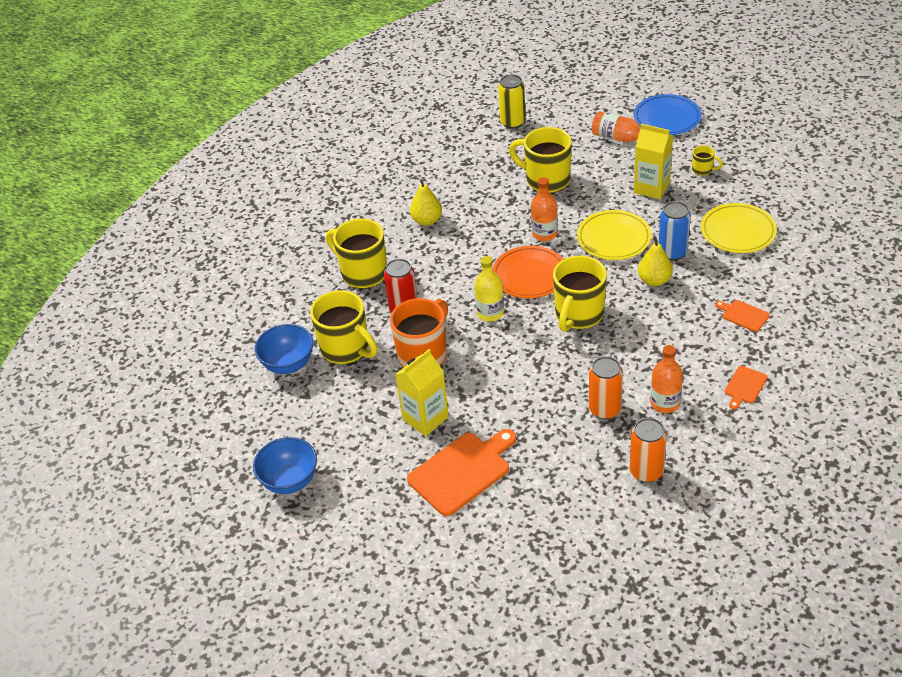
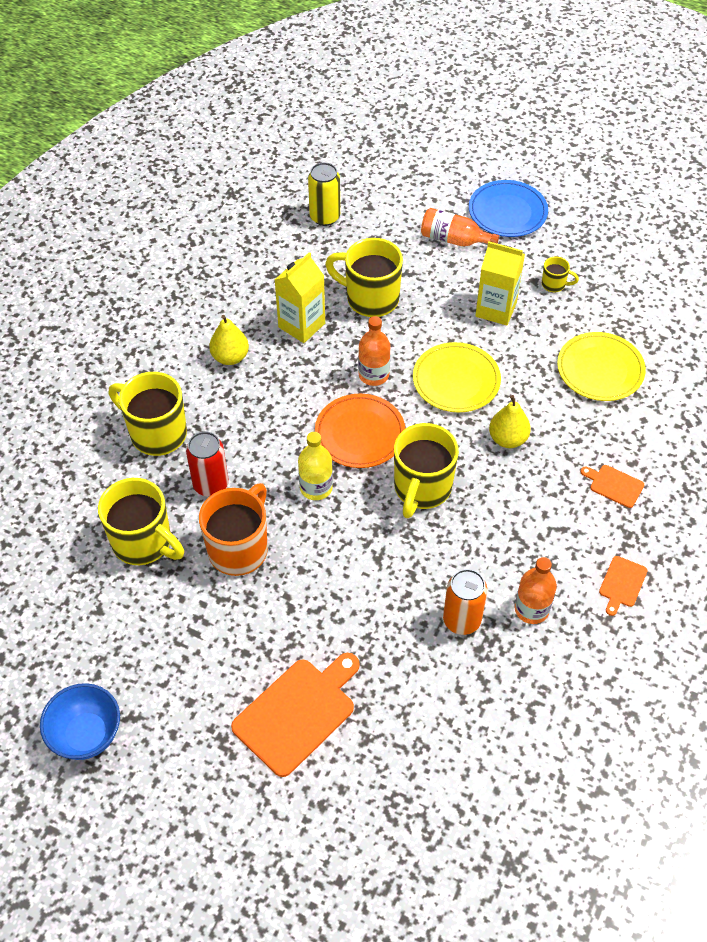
camera: 10 degrees left, 10 degrees up
blue bowl [255,324,313,374] -> none
yellow carton [395,349,449,436] -> yellow carton moved to [275,252,325,343]
orange can [629,418,667,482] -> none
blue can [659,201,691,260] -> none

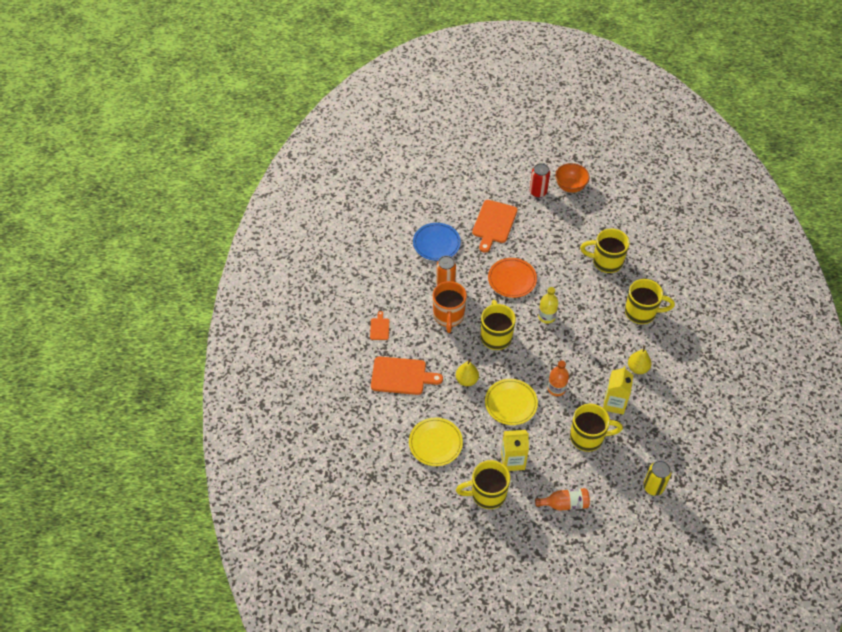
camera: 155 degrees right, 0 degrees up
blue bowl [40,683,120,760] -> orange bowl [555,163,589,193]
red can [186,432,229,497] -> red can moved to [530,163,550,198]
orange mug [199,483,268,576] -> orange mug moved to [433,281,467,333]
orange plate [315,394,405,468] -> orange plate moved to [488,258,537,298]
blue plate [469,180,548,237] -> blue plate moved to [413,223,461,261]
orange bottle [515,557,557,624] -> none
yellow mug [542,256,579,292] -> yellow mug [456,460,510,509], size x2.17
orange cutting board [580,465,644,508] -> orange cutting board [371,356,443,395], size x2.03

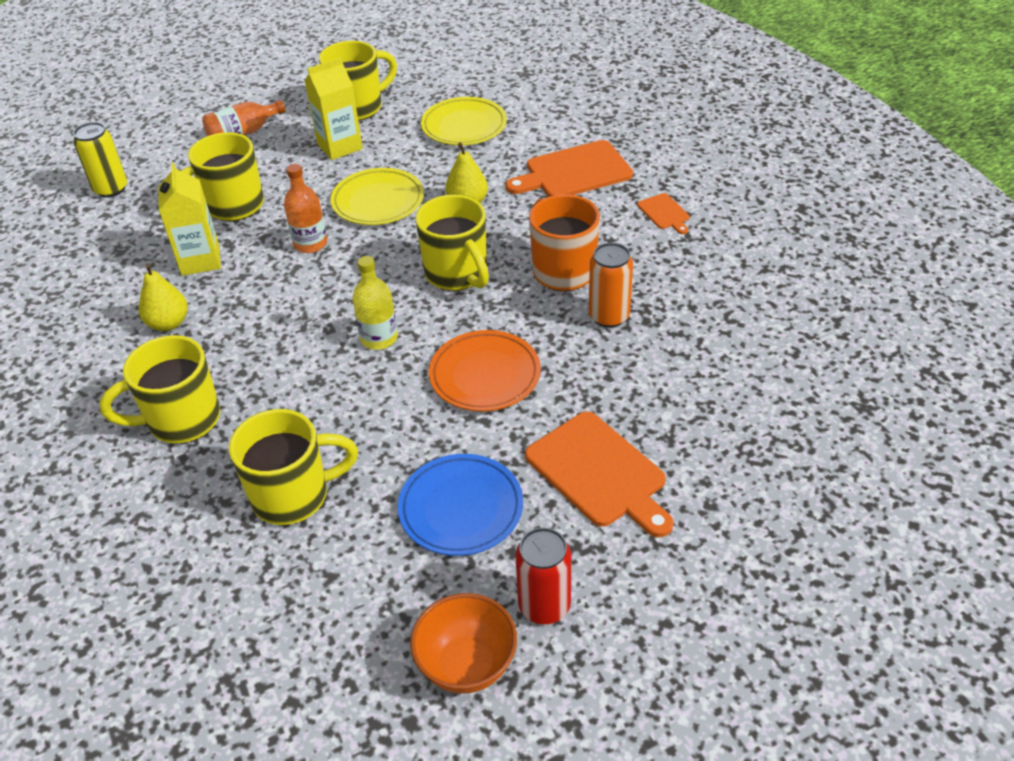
camera: 155 degrees right, 10 degrees down
blue plate [413,223,461,261] -> blue plate moved to [398,454,523,556]
orange cutting board [472,200,517,253] -> orange cutting board turned 150 degrees clockwise [525,411,674,537]

